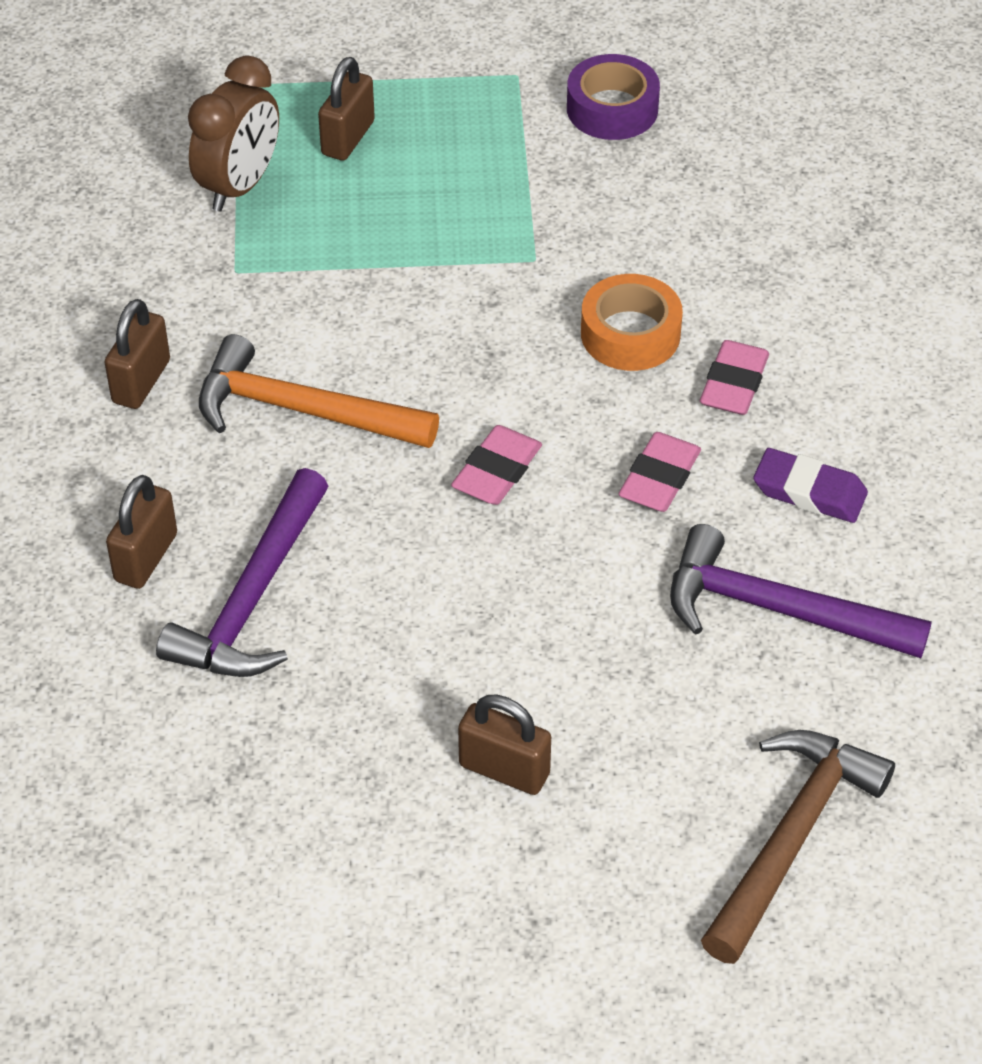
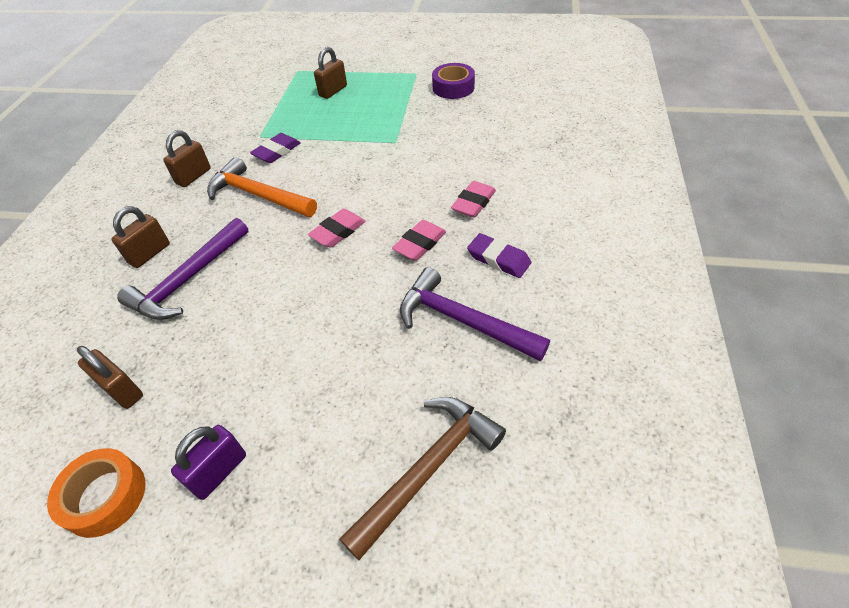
camera: 15 degrees right, 0 degrees up
brown clock [188,55,279,211] -> none
brown padlock [458,694,551,795] -> brown padlock moved to [77,346,143,409]
orange tape [581,274,683,371] -> orange tape moved to [47,448,145,538]
none -> purple padlock [171,425,246,500]
none -> purple eraser [250,133,301,163]

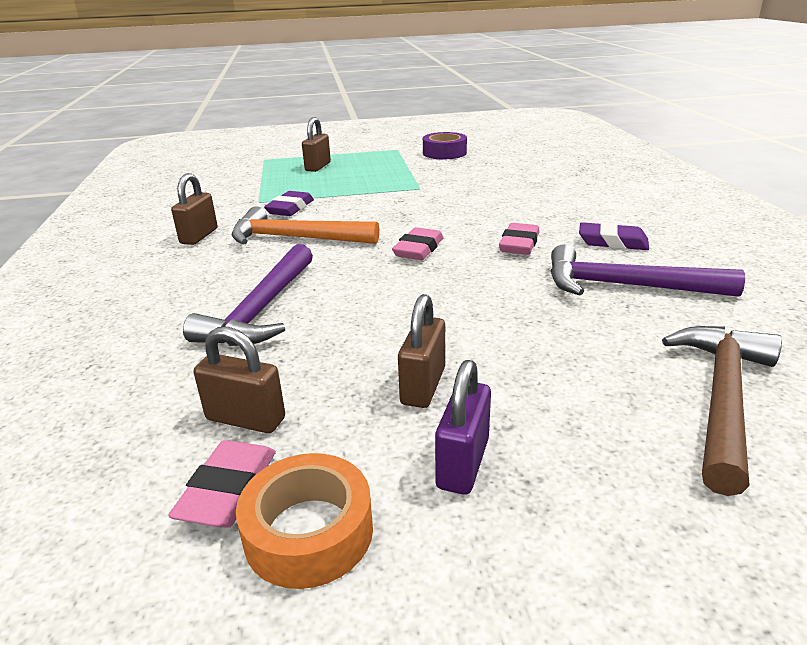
camera: 20 degrees left, 20 degrees down
brown padlock [111,206,170,268] -> brown padlock moved to [398,294,445,408]
pink eraser [451,181,496,218] -> pink eraser moved to [168,440,276,528]

